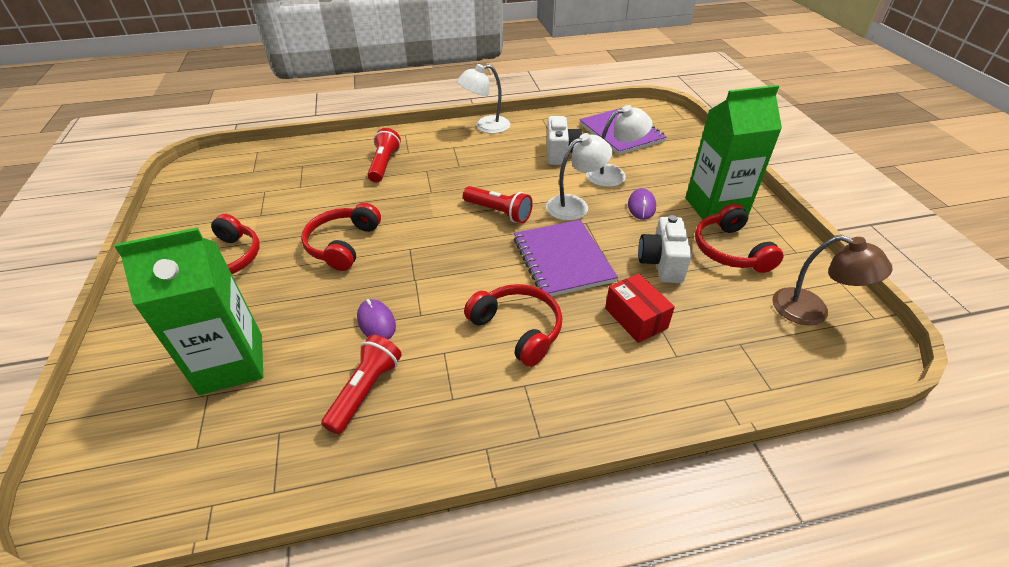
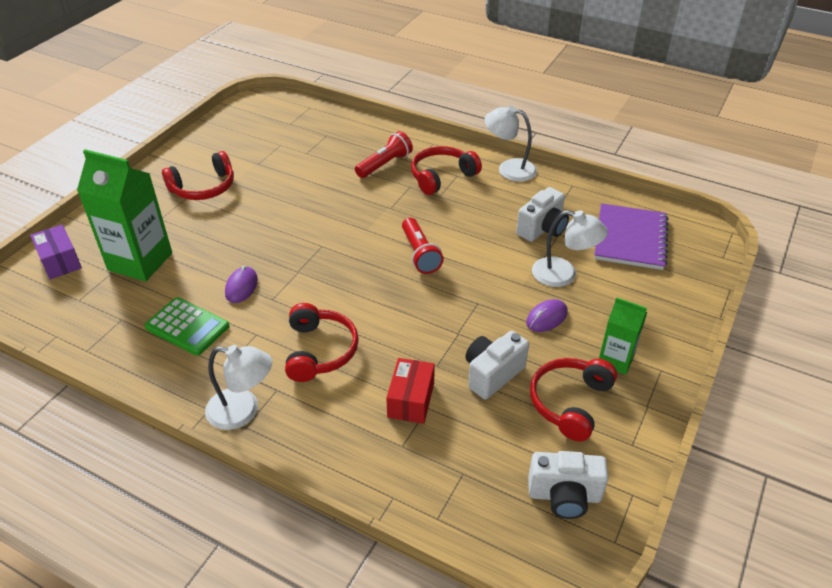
camera: 40 degrees right, 0 degrees up
red headphones [301,203,381,271] -> red headphones moved to [411,146,482,195]
red flashlight [321,335,402,434] -> green calculator [145,297,229,356]
purple notebook [514,220,618,297] -> none
white lamp [546,133,612,221] -> white lamp moved to [205,345,272,430]
green carton [686,85,782,220] -> green carton [599,297,647,375], size x0.56
brown lamp [772,235,893,325] -> white camera [528,451,608,519]
none -> purple box [30,225,82,280]

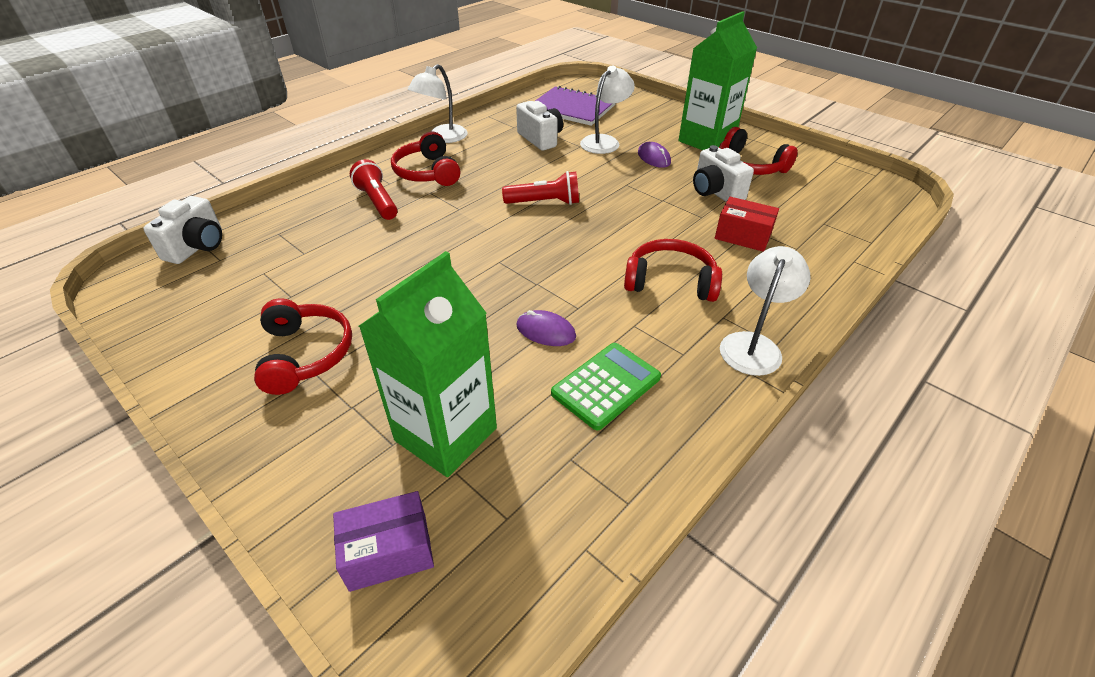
camera: 75 degrees left, 0 degrees up
white camera [528,451,608,519] -> white camera moved to [143,196,222,264]
green carton [599,297,647,375] -> green carton [678,11,757,150], size x1.79

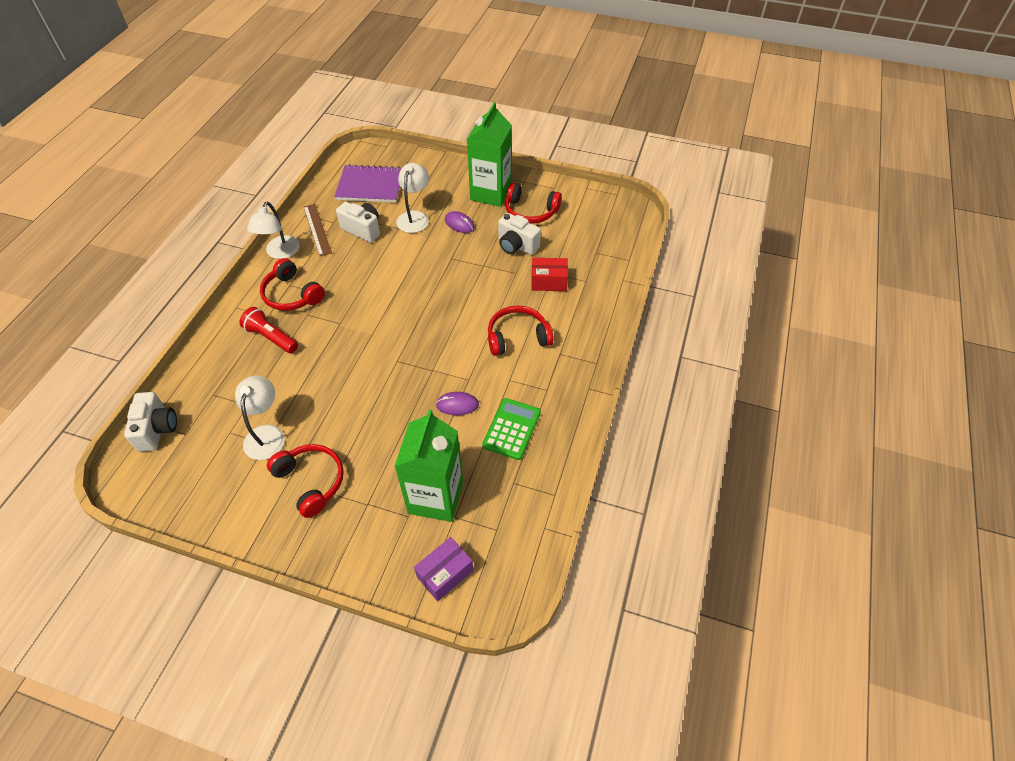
camera: 25 degrees left, 10 degrees up
red flashlight [502,171,579,205] -> none
white lamp [720,246,811,376] -> white lamp moved to [235,376,285,460]
none -> brown ruler [304,204,332,256]

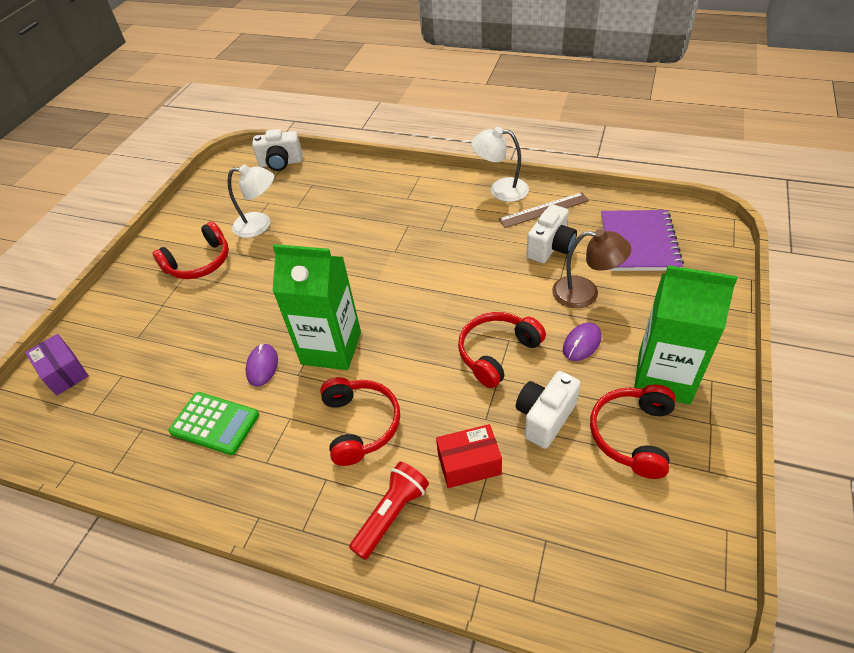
camera: 95 degrees right, 5 degrees down
red flashlight [240,307,298,353] -> red flashlight moved to [349,462,429,560]
red headphones [260,258,325,311] -> red headphones moved to [458,312,546,388]
green carton [395,409,463,522] -> green carton moved to [273,244,361,370]
white lamp [396,163,429,233] -> brown lamp [552,229,631,308]
red box [531,258,568,291] -> red box turned 75 degrees clockwise [436,424,502,488]

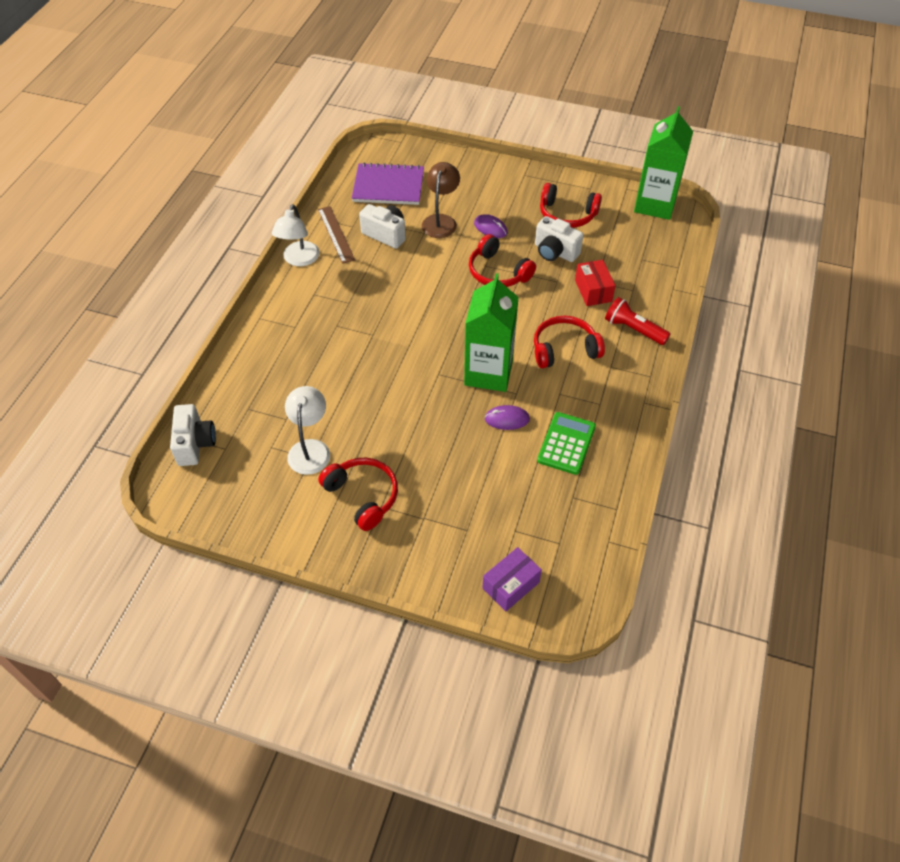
camera: 95 degrees left, 5 degrees up
green carton [634,265,737,405] -> green carton moved to [634,106,693,220]

